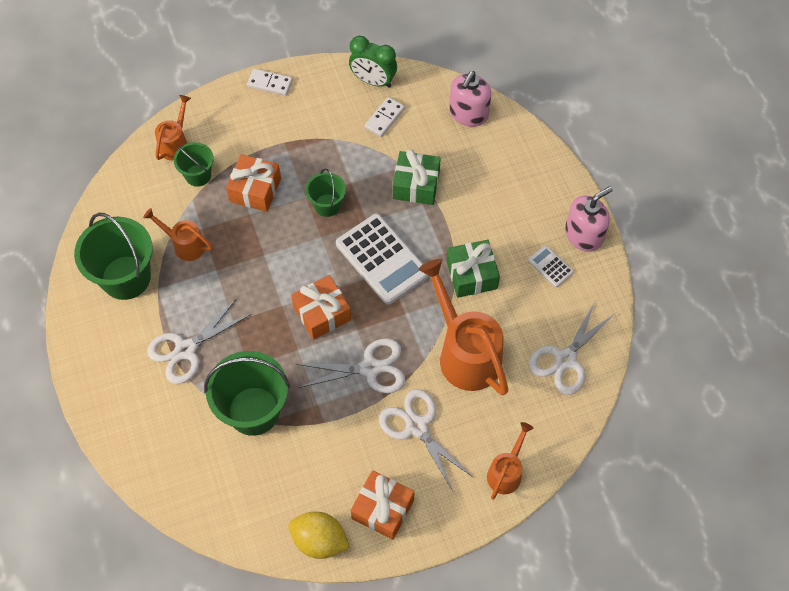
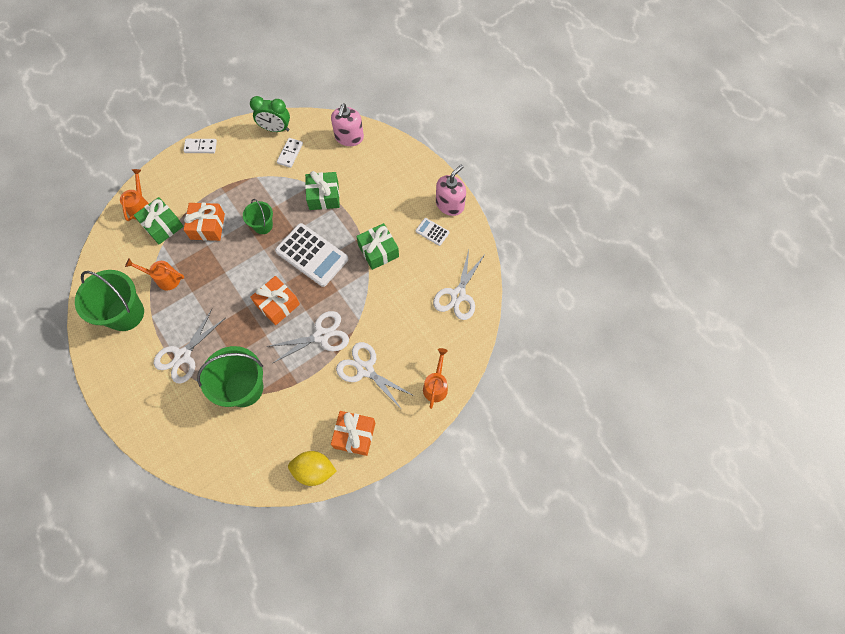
camera: 15 degrees left, 5 degrees up
green bucket [174,142,214,187] -> green gift [134,197,184,244]
orange watering can [418,259,509,395] -> none

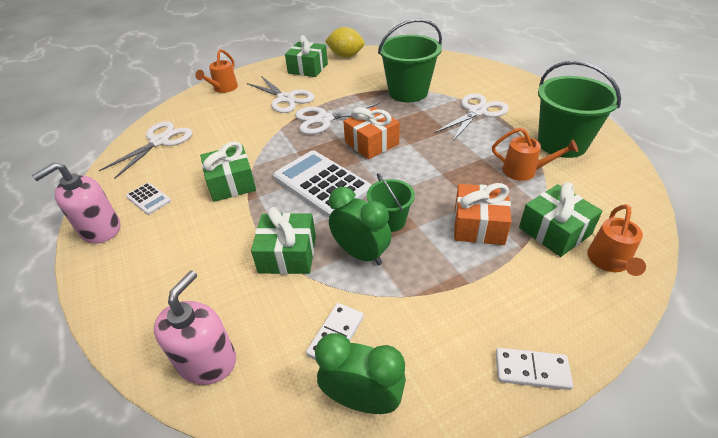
camera: 170 degrees left, 25 degrees down
orange gift [331,411,375,456] -> green gift [285,35,328,77]
none -> green clock [329,187,392,265]

